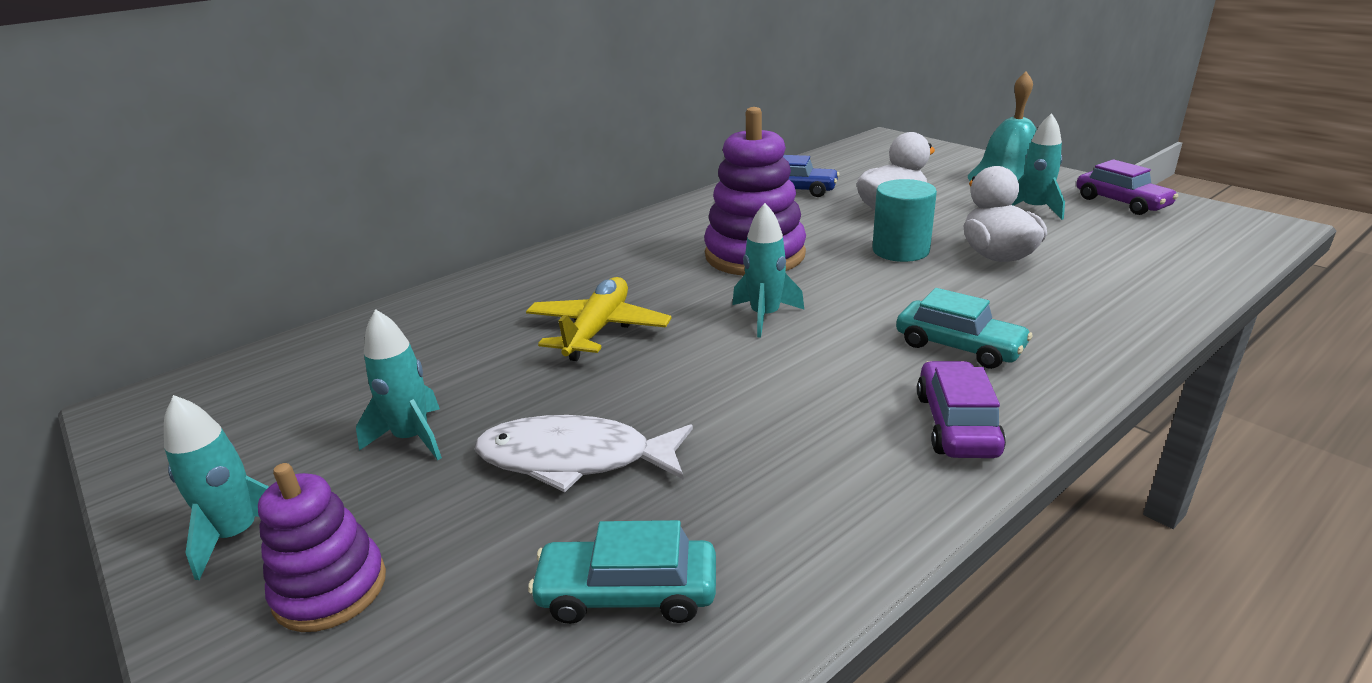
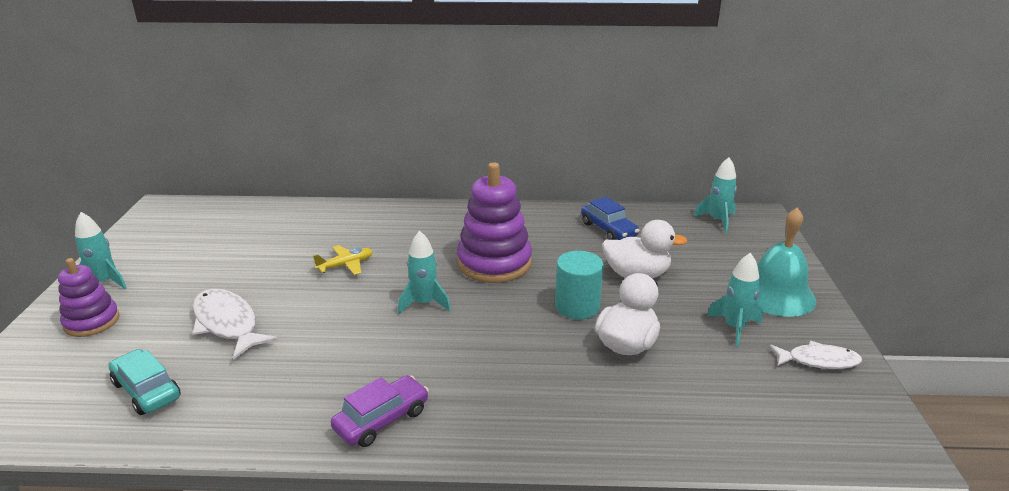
camera: 40 degrees right, 0 degrees up
turquoise rocket [356,309,442,460] -> turquoise rocket moved to [694,157,737,233]
yellow plane [526,277,672,361] -> yellow plane [313,245,373,275], size x0.64
turquoise car [896,288,1033,369] -> none
purple car [1076,159,1178,215] -> white fish [770,341,862,369]

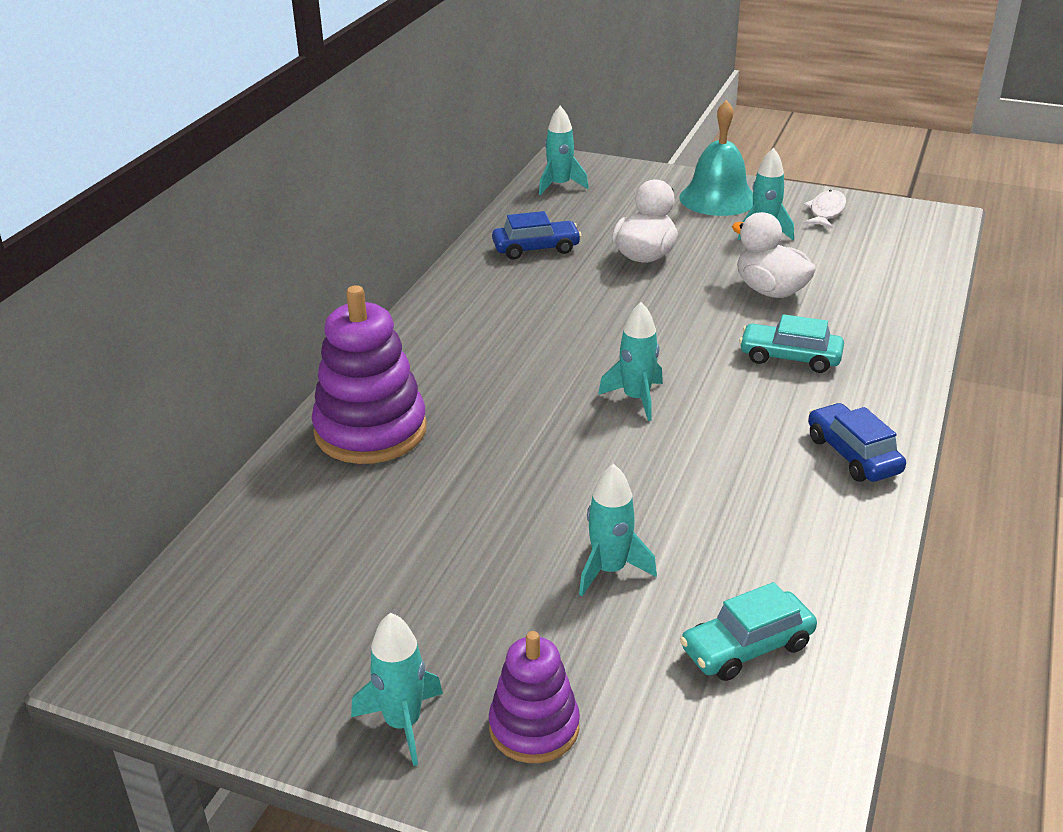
camera: 70 degrees left, 5 degrees up
white fish [192,289,278,360] -> turquoise rocket [579,464,657,596]
yellow plane [313,245,373,275] -> none
purple car [331,375,429,447] -> blue car [808,403,906,482]
purple stacking toy [457,162,532,283] -> purple stacking toy moved to [312,285,427,464]
turquoise cylinder [555,251,604,319] -> none
none -> turquoise car [739,314,844,373]

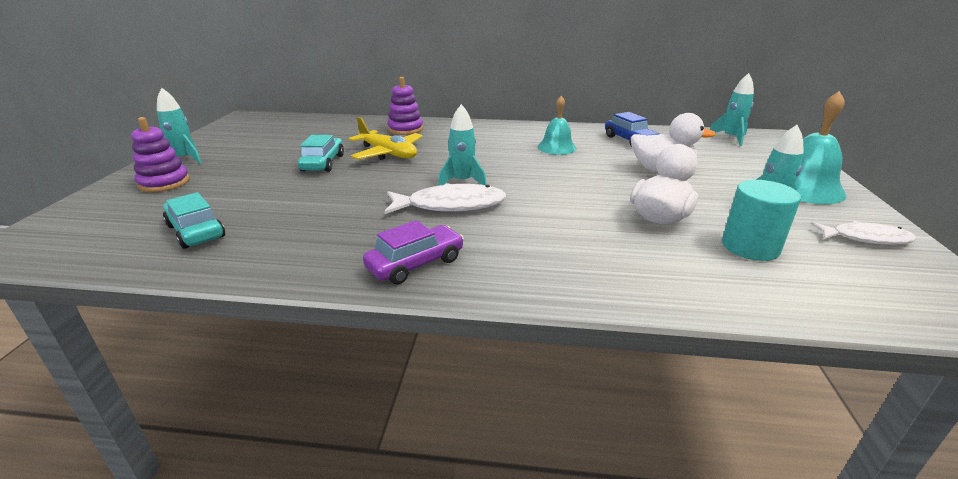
camera: 75 degrees right, 5 degrees down
purple stacking toy [312,285,427,464] -> purple stacking toy [387,77,423,135], size x0.60
turquoise rocket [579,464,657,596] -> none
turquoise car [739,314,844,373] -> turquoise car moved to [298,135,344,172]
blue car [808,403,906,482] -> purple car [363,220,464,284]
none -> yellow plane [349,117,423,160]
none -> white fish [385,183,507,214]
none -> turquoise bell [537,96,577,155]
none -> turquoise cylinder [722,180,801,261]

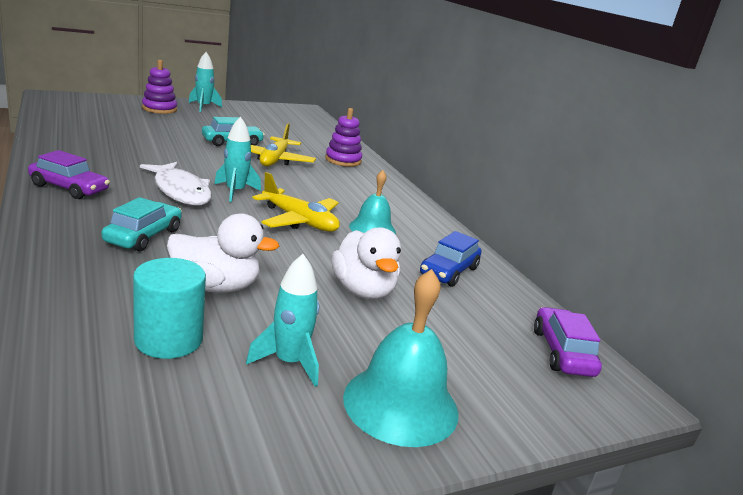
camera: 55 degrees right, 5 degrees down
turquoise car [163,192,225,249] -> turquoise car moved to [102,197,182,252]
turquoise rocket [710,73,754,146] -> purple car [534,307,602,377]
white fish [810,221,916,245] -> none
none -> yellow plane [252,172,340,232]

